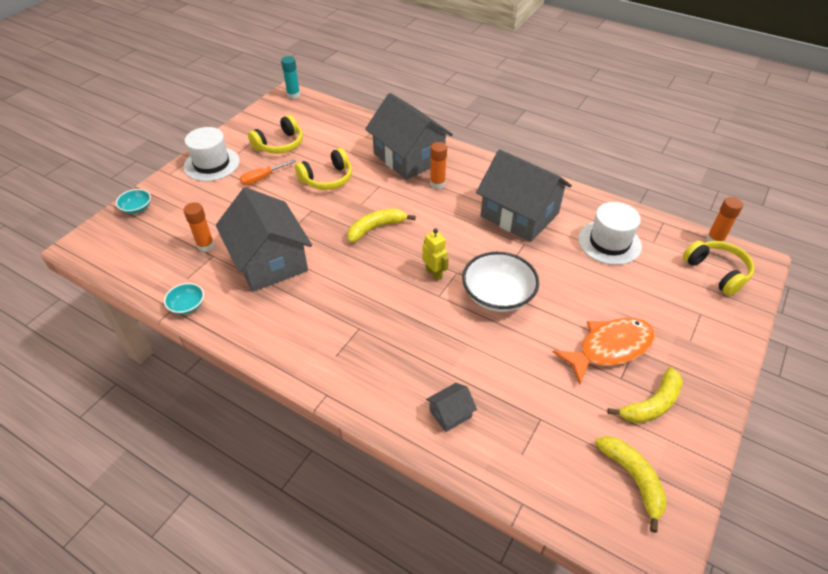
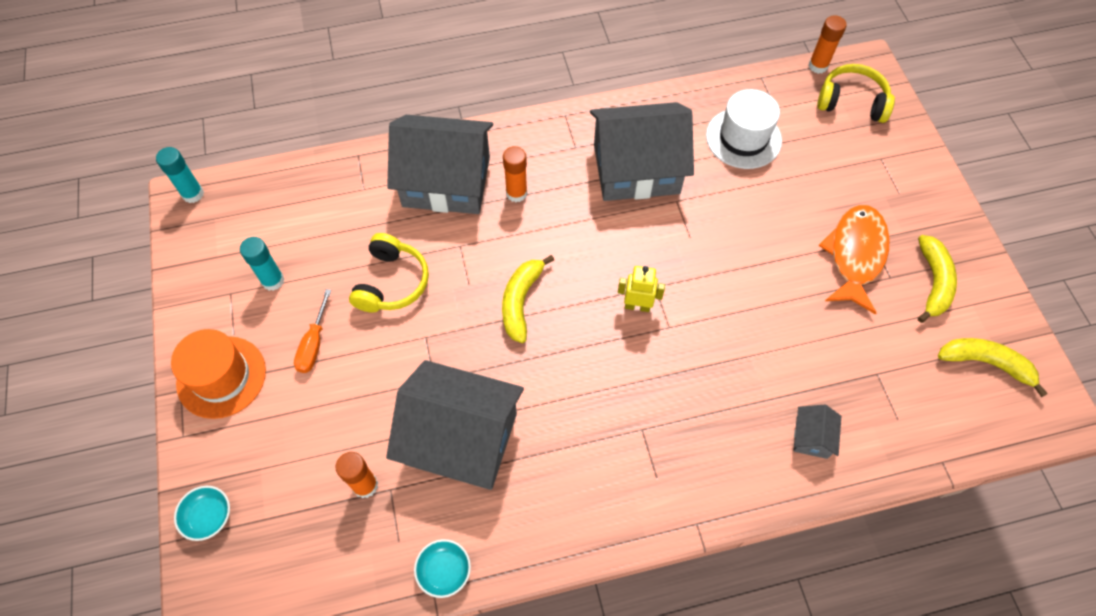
camera: 45 degrees left, 15 degrees up
white hat [184,127,240,181] -> orange hat [171,329,266,419]
yellow headphones [248,115,303,154] -> turquoise glue stick [240,237,285,291]
white bowl [462,252,539,312] -> none

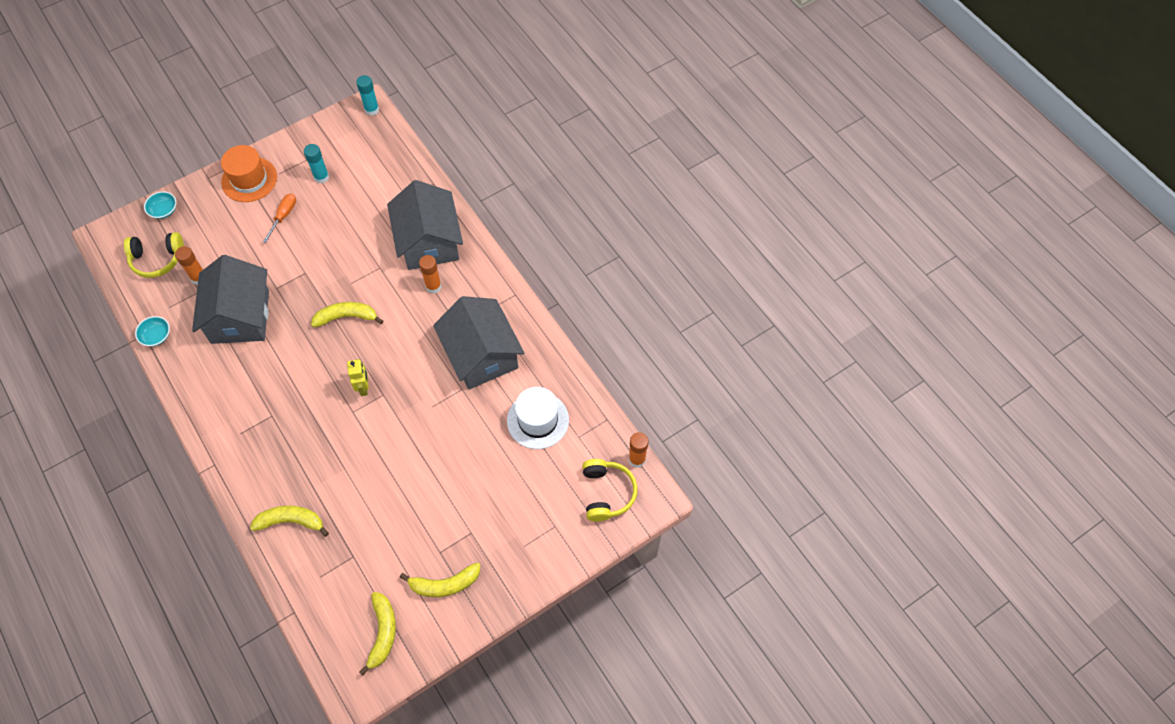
camera: 70 degrees right, 0 degrees up
orange screwdriver [294,289,332,373] -> orange screwdriver turned 120 degrees clockwise [263,194,296,243]
yellow headphones [349,233,429,313] -> yellow headphones moved to [124,232,184,278]
grey house [793,405,841,459] -> yellow banana [250,506,329,537]
orange fish [819,205,890,315] -> none

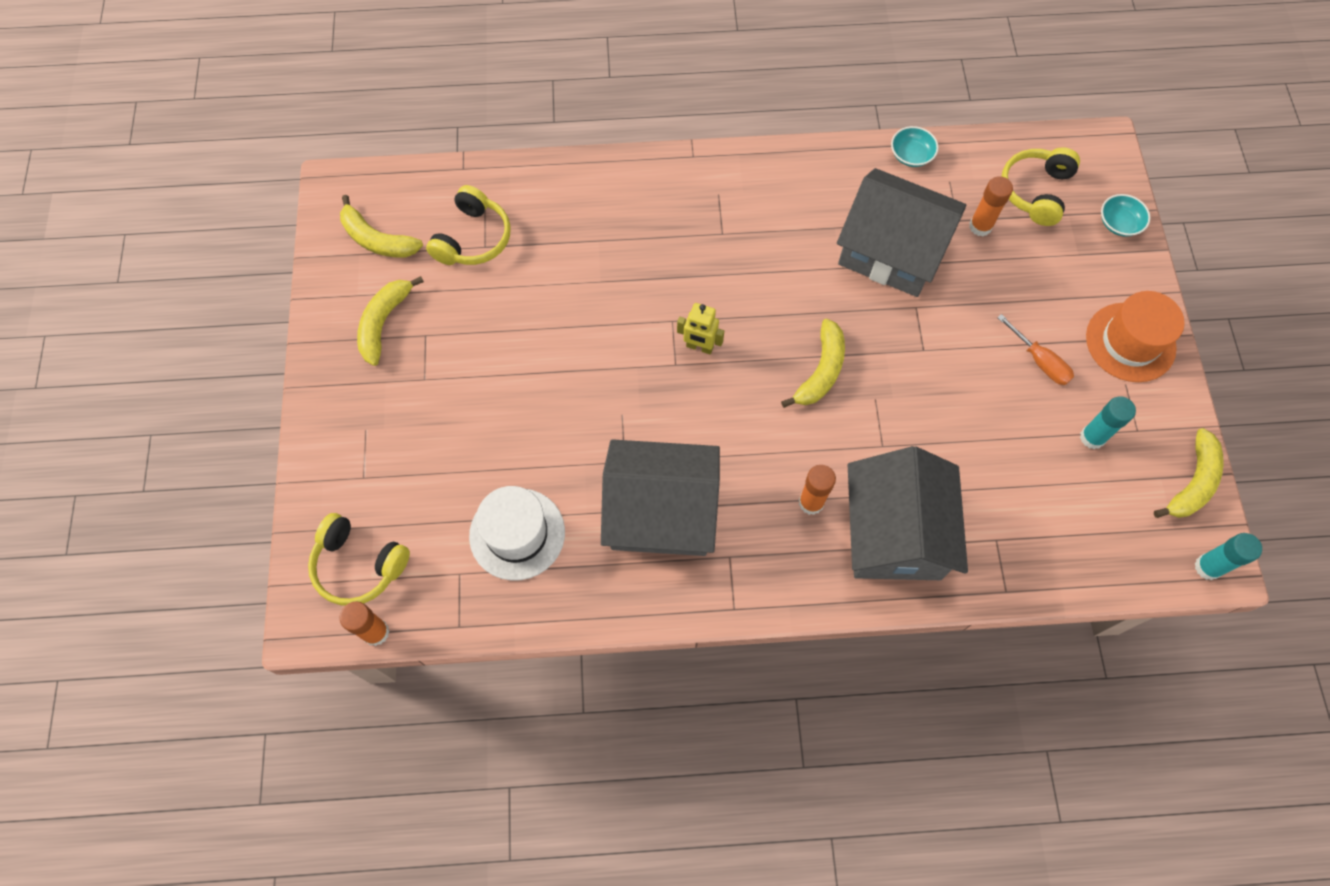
camera: 120 degrees right, 5 degrees up
yellow banana [250,506,329,537] -> yellow banana moved to [1154,428,1224,518]
grey house [387,180,463,270] -> grey house turned 75 degrees clockwise [848,446,968,580]
none -> yellow headphones [426,185,511,265]

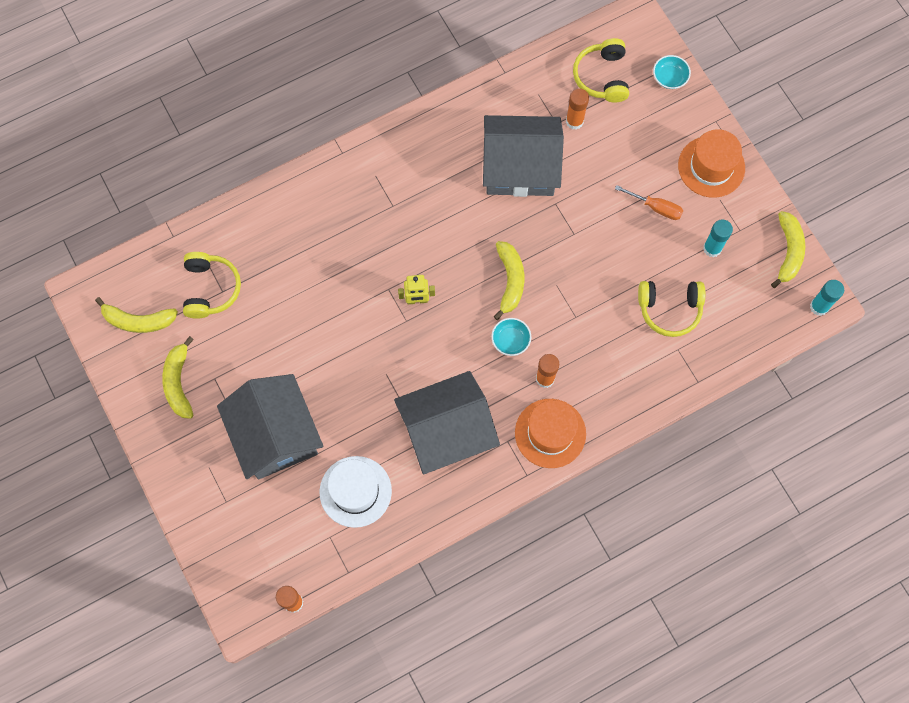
camera: 25 degrees left, 5 degrees up
yellow headphones [308,513,410,606] -> yellow headphones moved to [638,281,705,337]
grey house [848,446,968,580] -> grey house moved to [217,374,323,480]
turquoise bowl [891,126,939,167] -> turquoise bowl moved to [491,318,531,356]
none -> orange hat [515,399,586,468]

